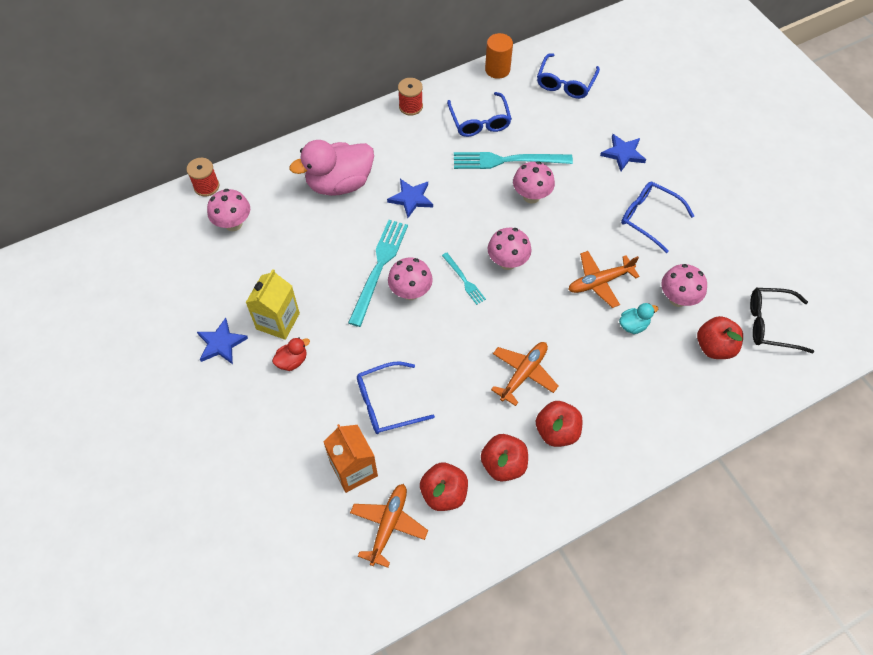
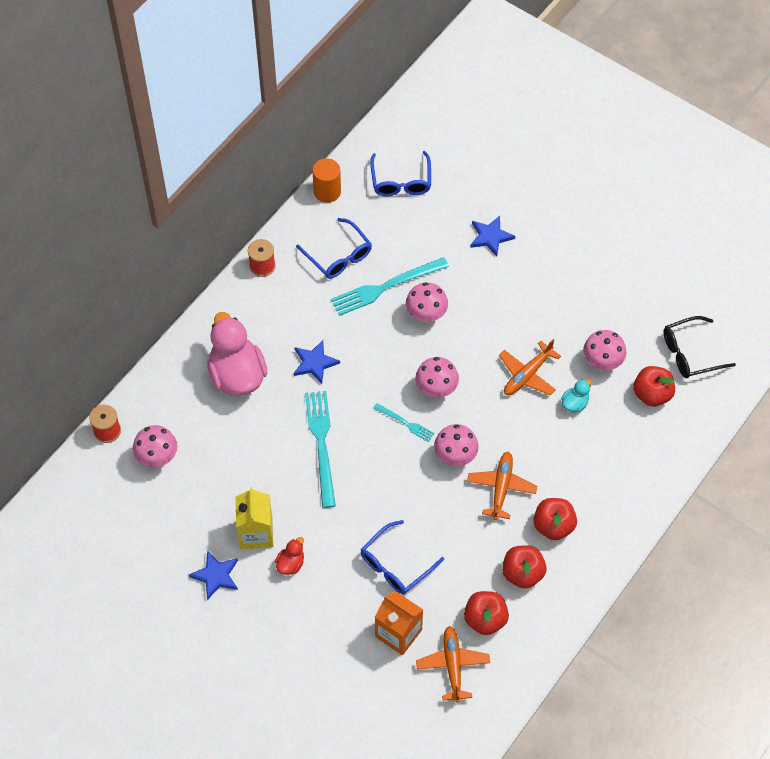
camera: 25 degrees left, 0 degrees up
pink duck [290,140,374,196] -> pink duck turned 120 degrees clockwise [207,312,267,396]
pink mushroom [388,257,433,300] -> pink mushroom moved to [434,424,479,466]
blue glasses [621,182,694,253] -> none

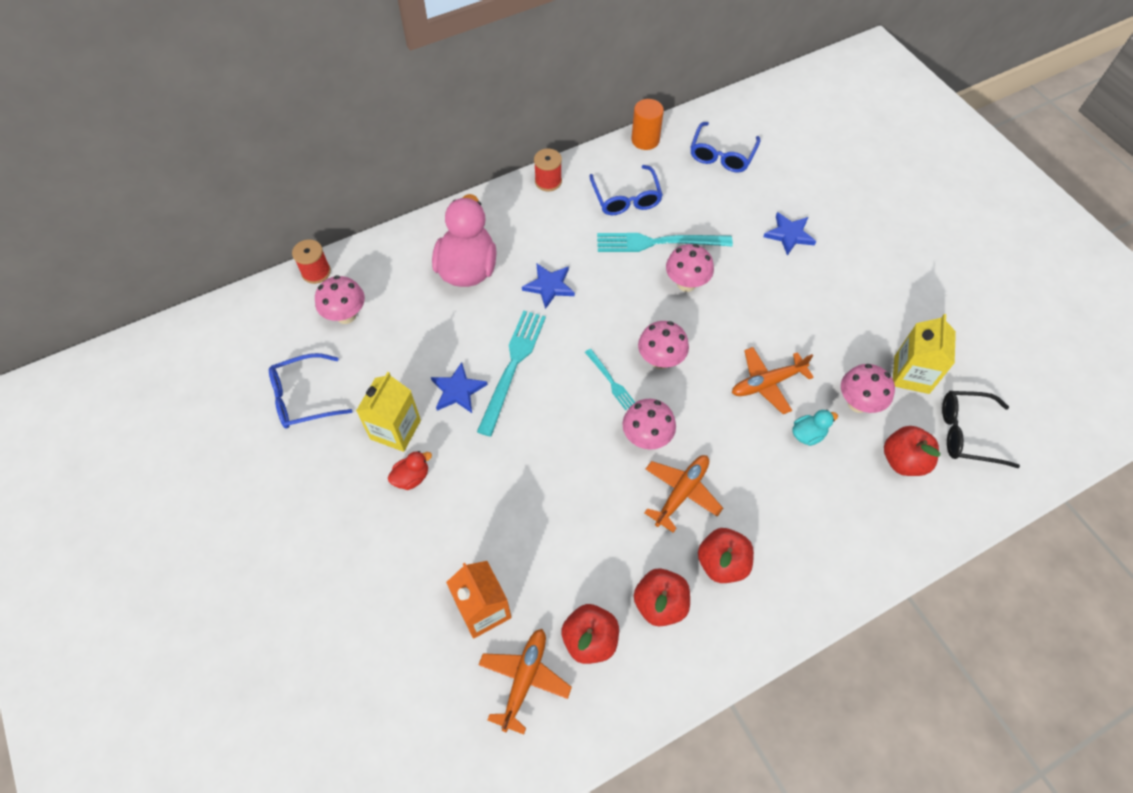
camera: 25 degrees right, 0 degrees up
blue star [189,550,238,600] -> blue star moved to [431,362,488,413]
blue glasses [360,520,444,594] -> blue glasses moved to [269,353,352,429]
none -> yellow carton [893,314,956,394]

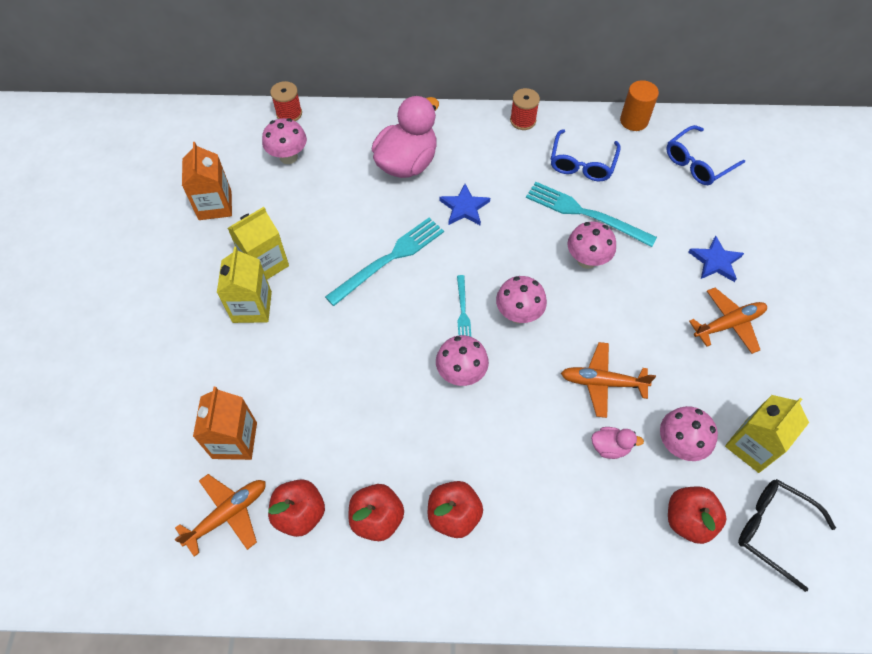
camera: 30 degrees right, 0 degrees up
blue glasses [269,353,352,429] -> orange carton [182,142,232,220]
red duck [388,451,432,490] -> yellow carton [217,247,272,323]
blue star [431,362,488,413] -> none
orange plane [644,455,723,533] -> orange plane moved to [689,288,767,354]
turquoise duck [793,410,838,446] -> pink duck [591,427,644,459]

